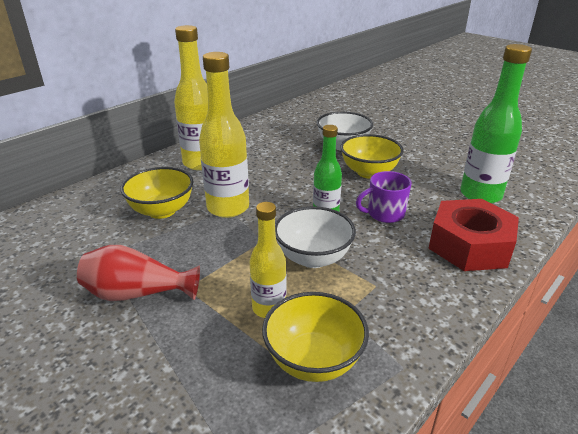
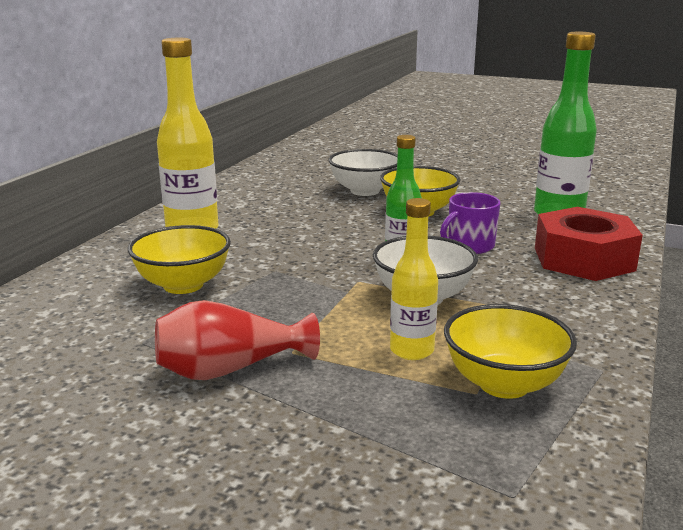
camera: 20 degrees left, 10 degrees down
yellow bottle [199,52,249,218] -> none

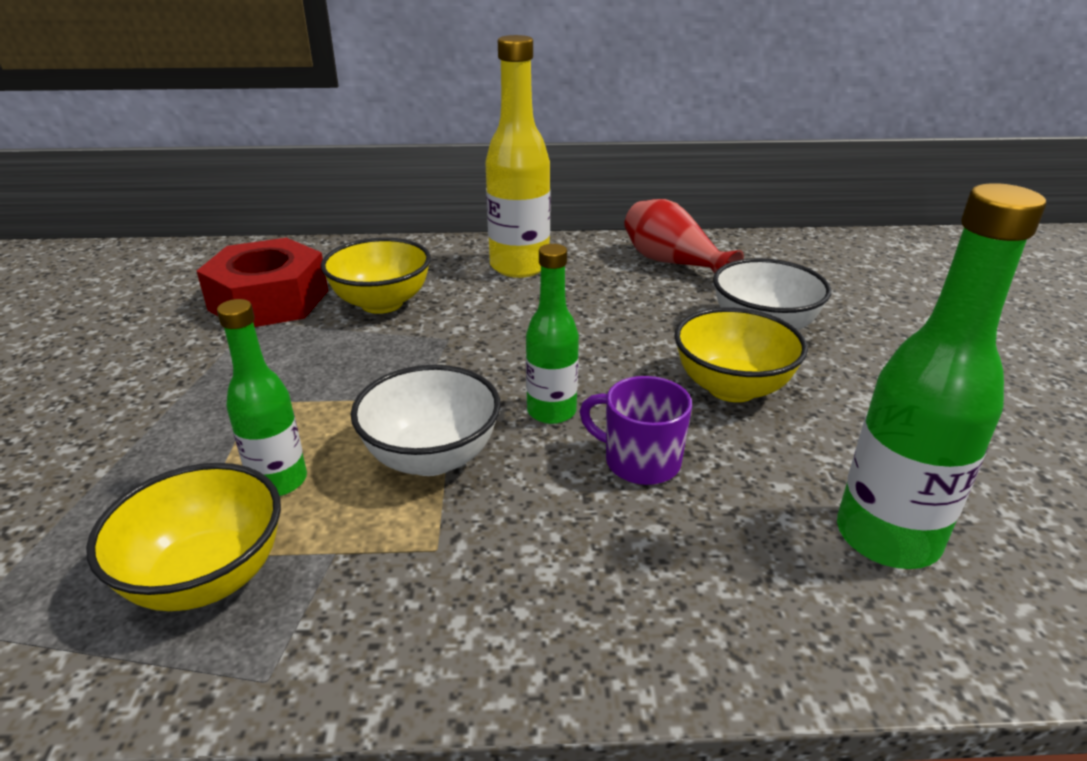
camera: 65 degrees right, 10 degrees up
red vase [155,300,320,380] -> red vase moved to [624,199,744,274]
yellow bottle [390,198,438,360] -> green bottle [217,299,307,496]
red nut [535,207,643,281] -> red nut moved to [197,238,328,327]

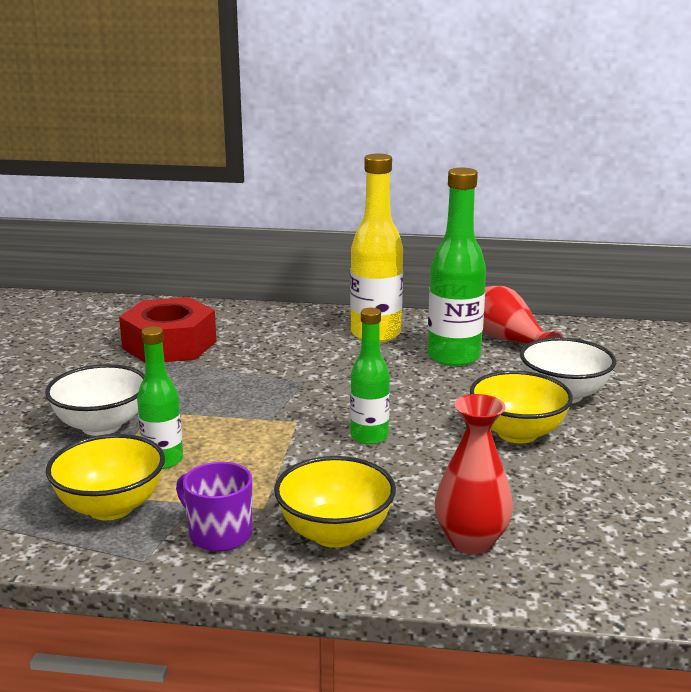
camera: 10 degrees right, 10 degrees down
yellow bowl [321,238,431,314] -> yellow bowl moved to [274,456,396,548]
white bowl [351,365,501,476] -> white bowl moved to [45,364,145,436]
purple mug [579,376,692,485] -> purple mug moved to [176,462,252,552]
green bottle [837,183,1046,569] -> green bottle moved to [428,168,486,366]
none -> red vase [435,394,513,554]

